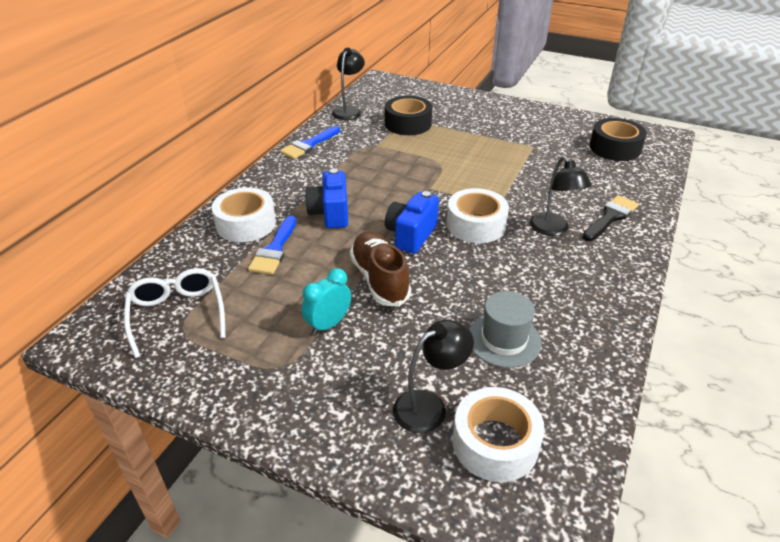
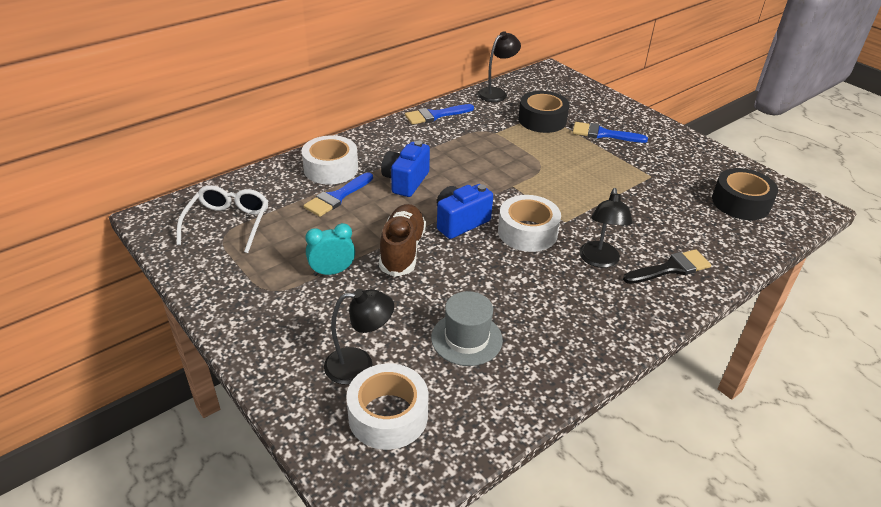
camera: 25 degrees right, 0 degrees up
none -> blue brush [572,122,648,143]

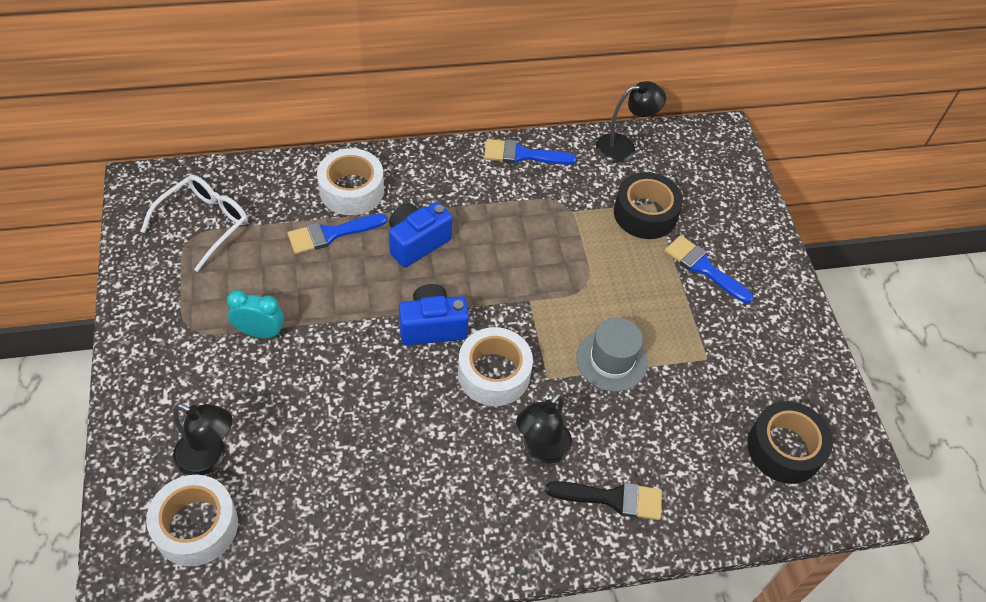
camera: 25 degrees right, 15 degrees up
brown shoe [379,204,426,277] -> none
grey hat [431,291,503,366] -> grey hat moved to [576,317,648,392]

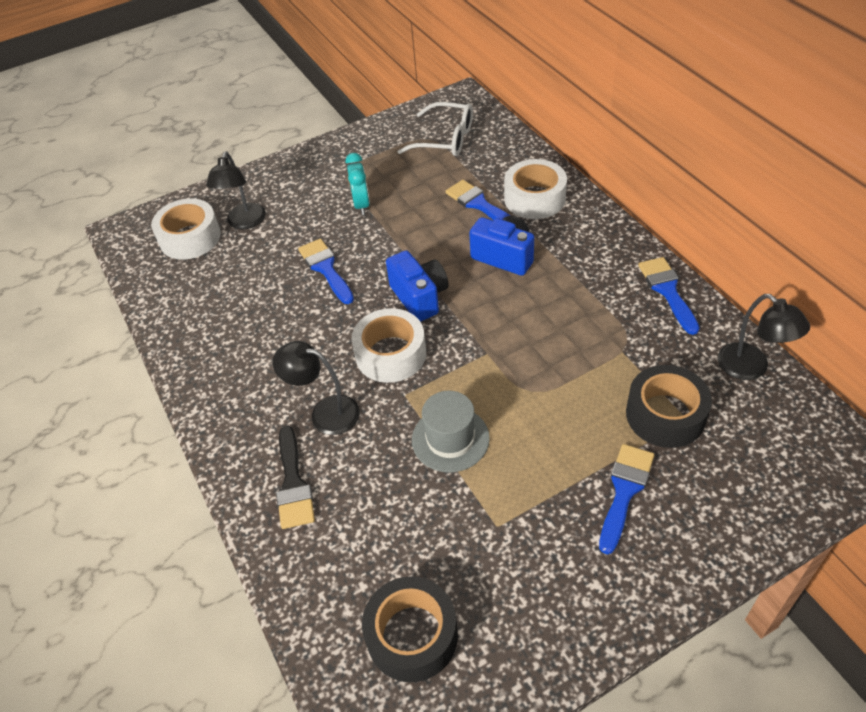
camera: 80 degrees right, 5 degrees down
none -> blue brush [298,238,354,304]

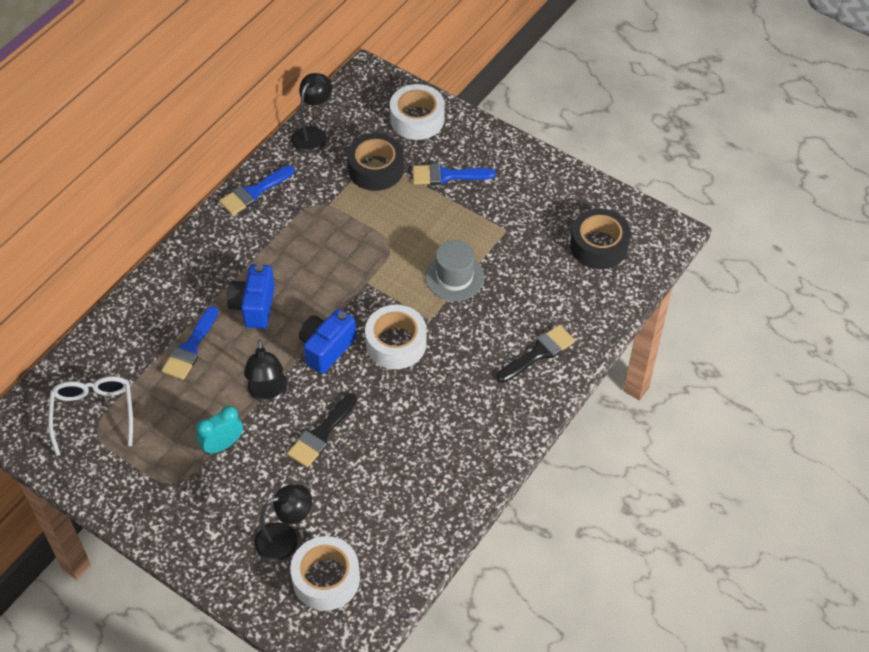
camera: 120 degrees left, 5 degrees up
black lamp [272,341,360,435] -> black lamp moved to [244,340,288,402]
blue brush [298,238,354,304] -> black brush [287,393,357,468]
white tape [504,159,567,219] -> white tape moved to [390,84,445,140]

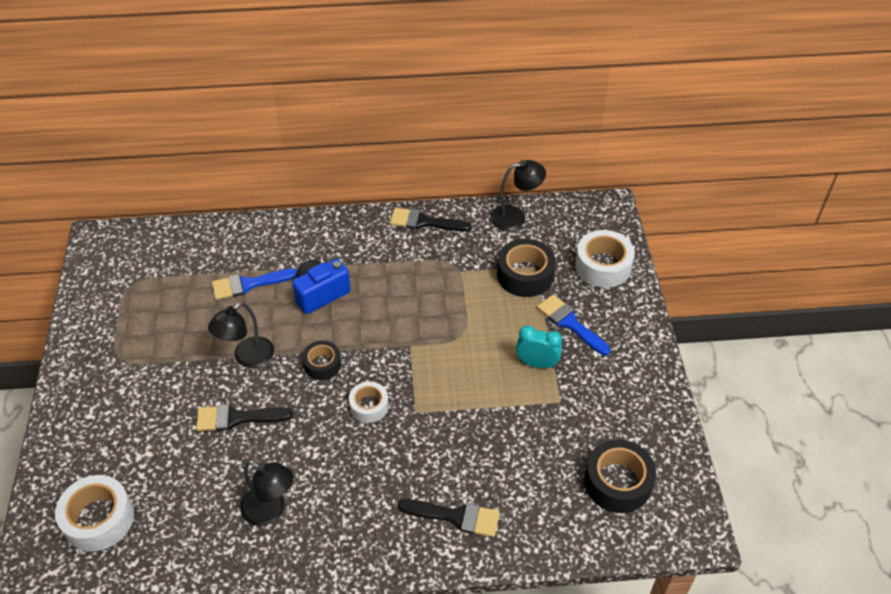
camera: 50 degrees right, 5 degrees down
white glasses [48,376,133,456] -> none
turquoise clock [196,406,243,455] -> turquoise clock moved to [516,326,562,368]
blue brush [219,165,294,216] -> black brush [390,208,471,231]
black lamp [255,484,312,562] -> black lamp moved to [240,461,294,526]
blue camera [299,309,357,374] -> black tape [302,341,341,380]
white tape [365,305,427,369] -> white tape [349,381,389,423], size x0.61
grey hat [425,240,484,301] -> none

